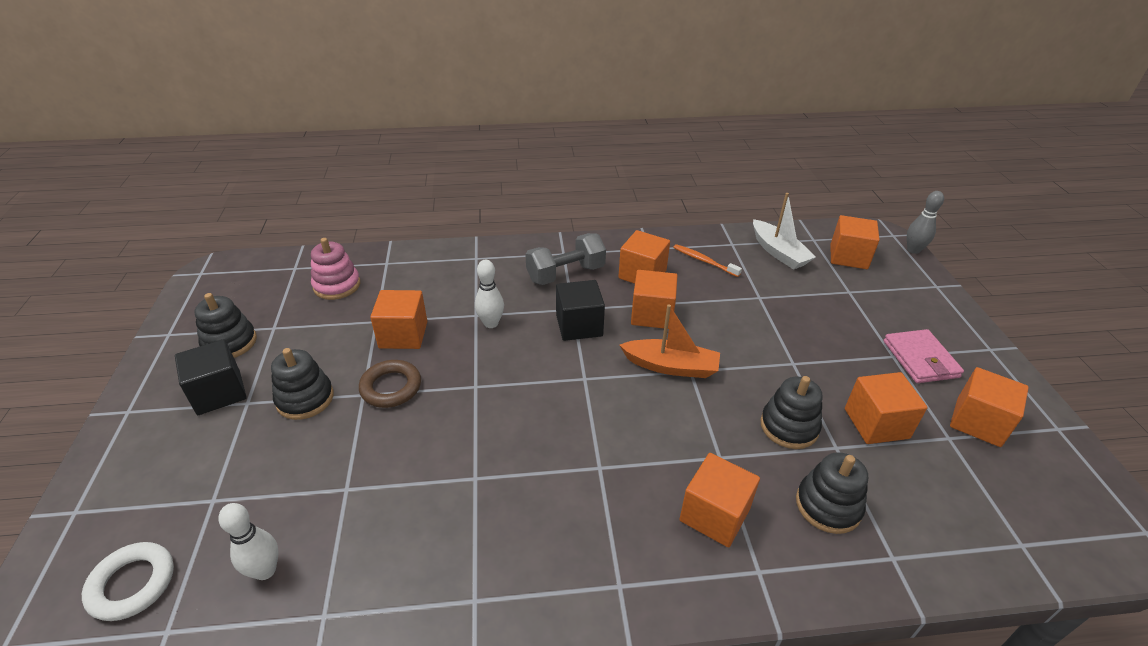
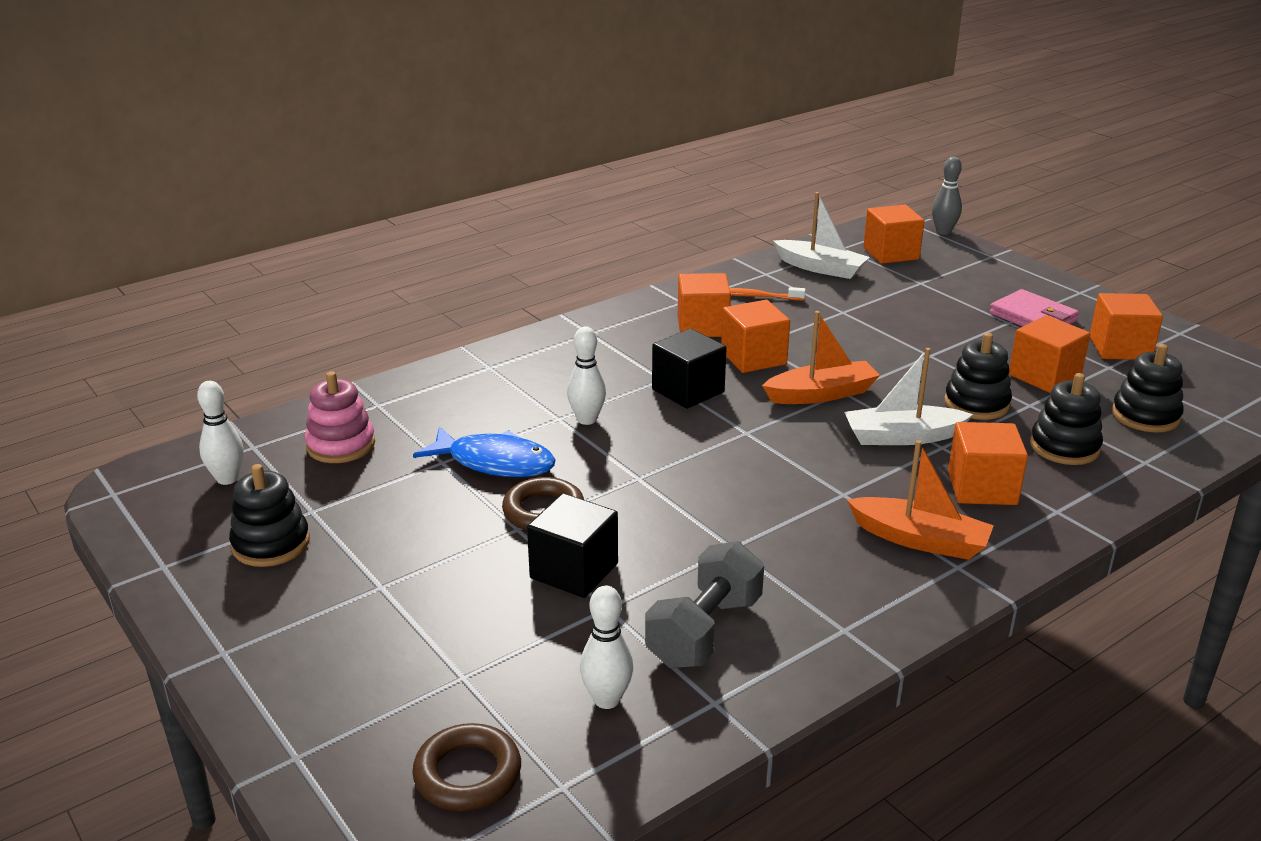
camera: 30 degrees left, 10 degrees down
white ring [82,542,174,621] -> brown ring [412,723,521,811]
black cube [175,339,247,415] -> black cube moved to [527,493,618,598]
black stacking toy [271,348,334,420] -> black stacking toy moved to [1112,344,1184,432]
orange cube [370,290,427,349] -> blue fish [413,426,555,477]
grey dumbbell [526,233,606,285] -> grey dumbbell moved to [645,541,764,668]
none -> white bowling pin [197,381,244,485]
none -> white boat [844,348,973,445]
none -> orange boat [847,440,994,560]

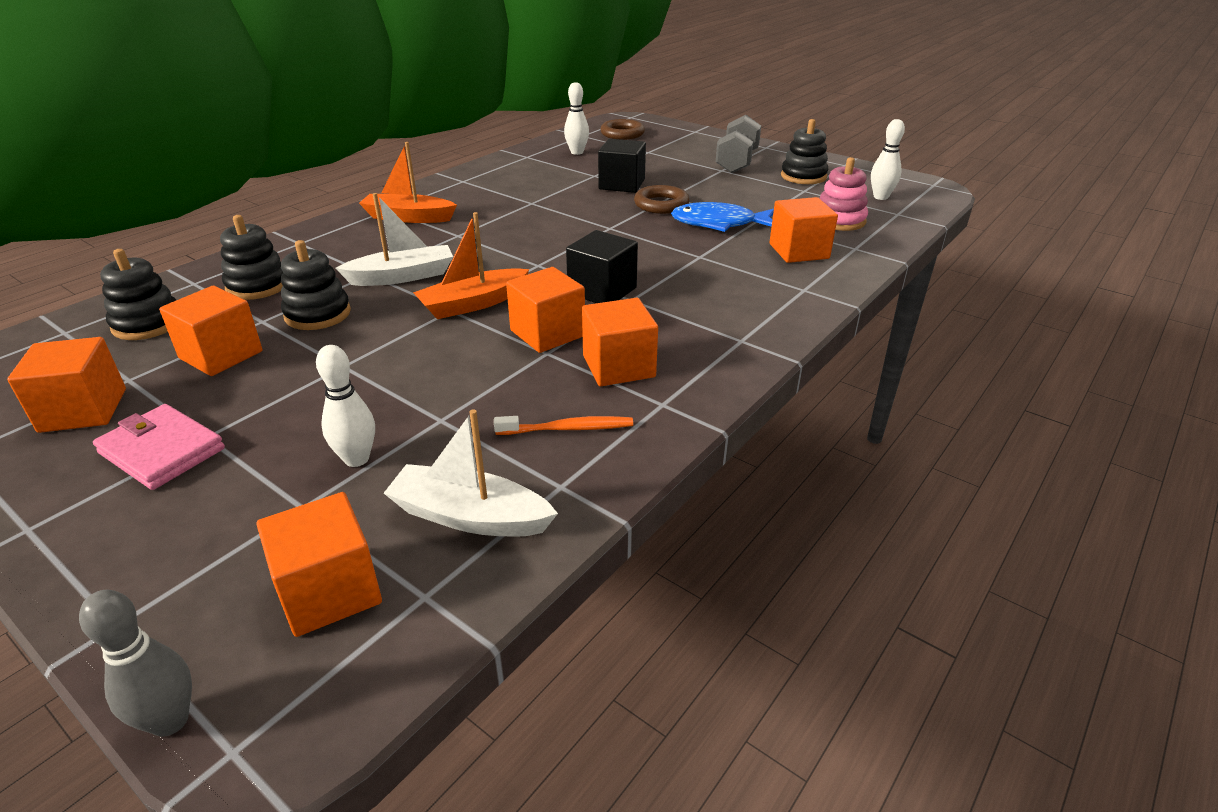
camera: 165 degrees right, 5 degrees up
white bowling pin [567,326,606,425] -> white bowling pin moved to [316,345,375,467]
grey dumbbell [645,541,764,668] -> grey dumbbell moved to [716,115,761,173]
orange cube [948,422,1028,505] -> orange cube moved to [769,197,838,263]

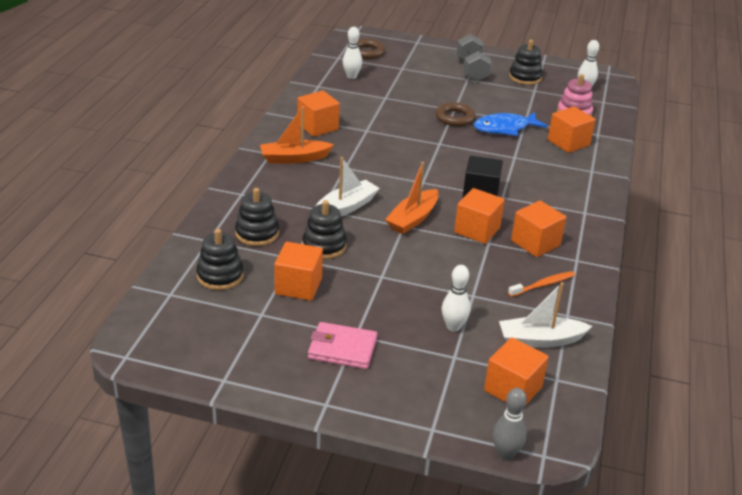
camera: 25 degrees left, 0 degrees up
orange cube [7,337,126,433] -> orange cube moved to [297,91,340,137]
black cube [598,139,646,193] -> none

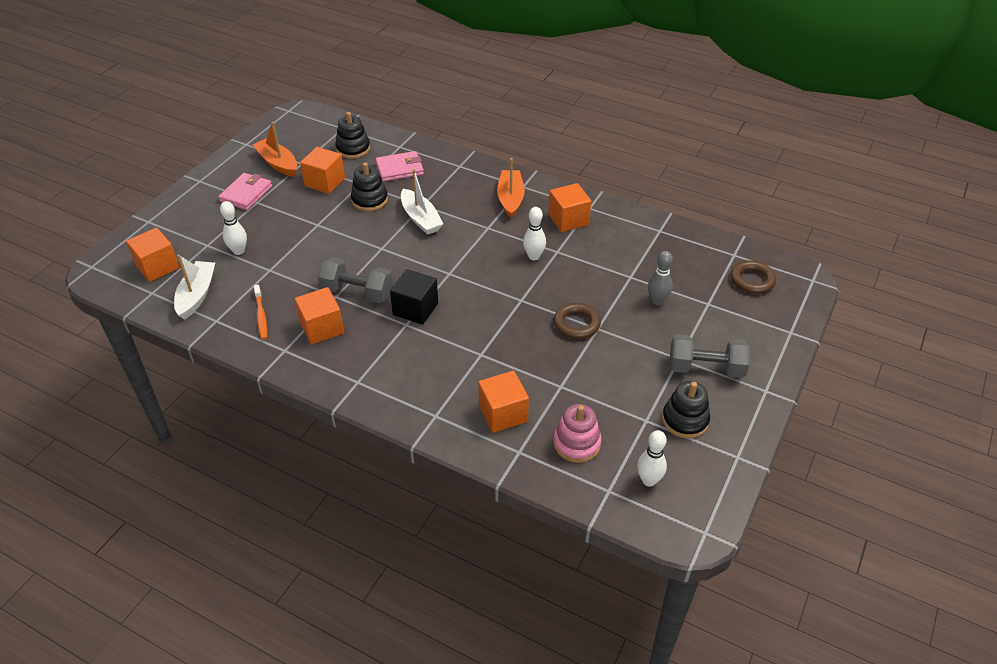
camera: 105 degrees right, 10 degrees up
black stacking toy [235,188,279,246] -> pink wallet [376,151,424,182]
white bowling pin [343,27,362,79] -> white bowling pin moved to [523,207,546,260]
orange boat [385,162,439,234] -> orange boat moved to [252,122,297,177]
orange cube [454,188,505,244] -> grey dumbbell [318,258,393,303]
blue fish [474,112,547,136] -> none
grey bowling pin [493,388,527,460] -> grey bowling pin moved to [648,251,673,305]

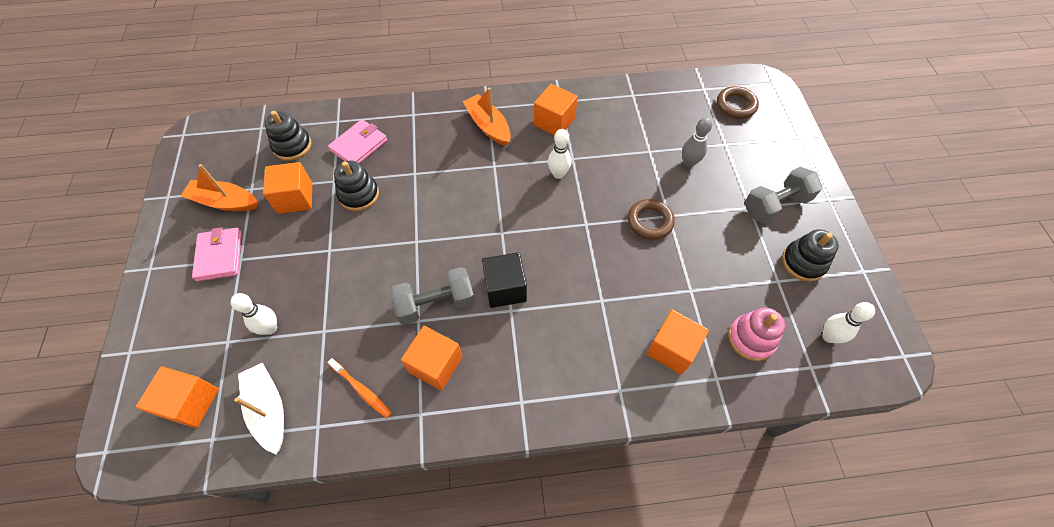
camera: 35 degrees left, 15 degrees up
white boat [401,169,444,235] -> none

